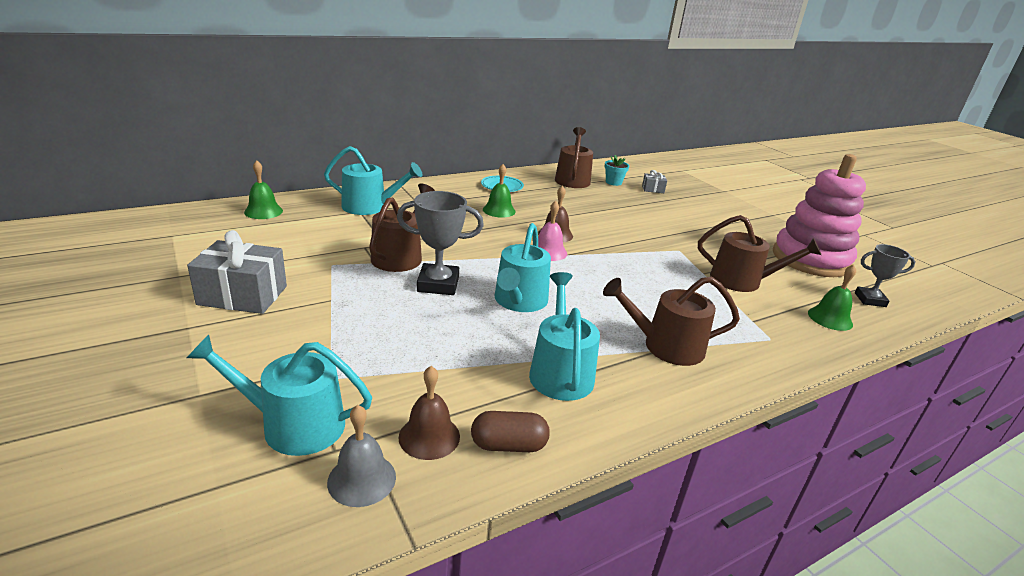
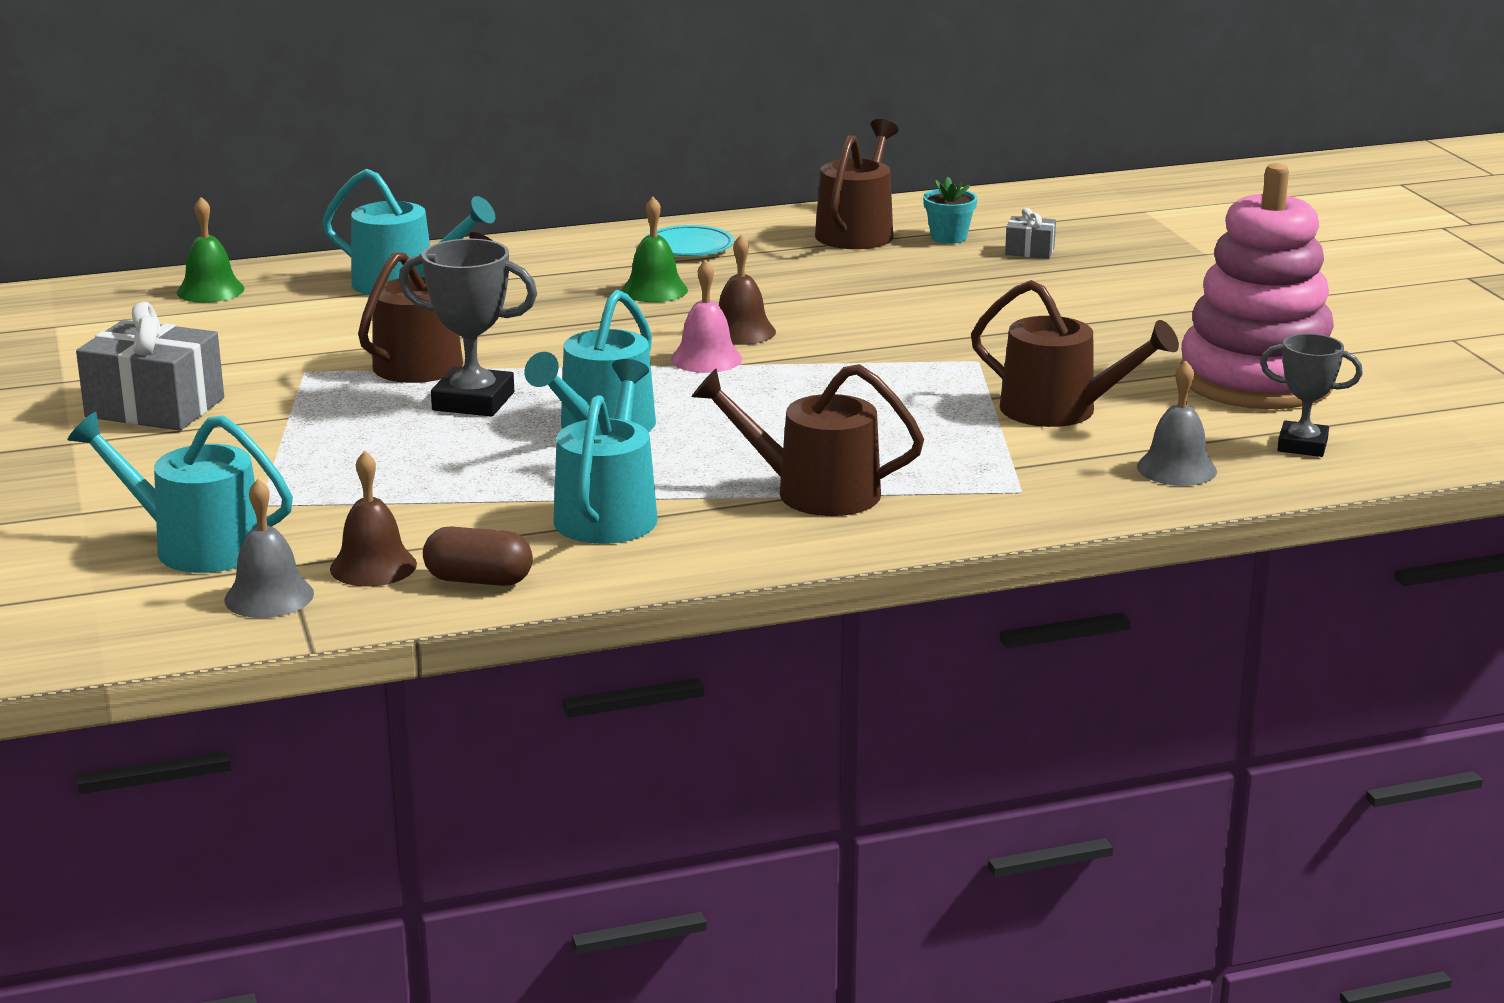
camera: 15 degrees right, 5 degrees down
green bell [808,264,856,331] -> grey bell [1137,361,1217,486]

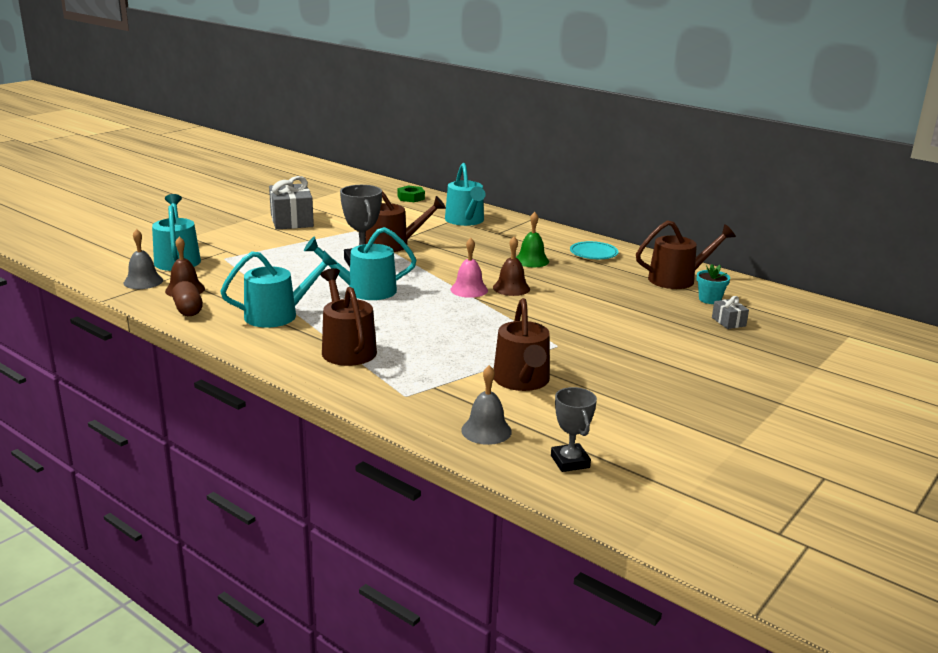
camera: 55 degrees right, 0 degrees up
green bell [177,197,245,303] -> green nut [398,186,425,202]
pink stacking toy [1180,163,1336,409] -> none

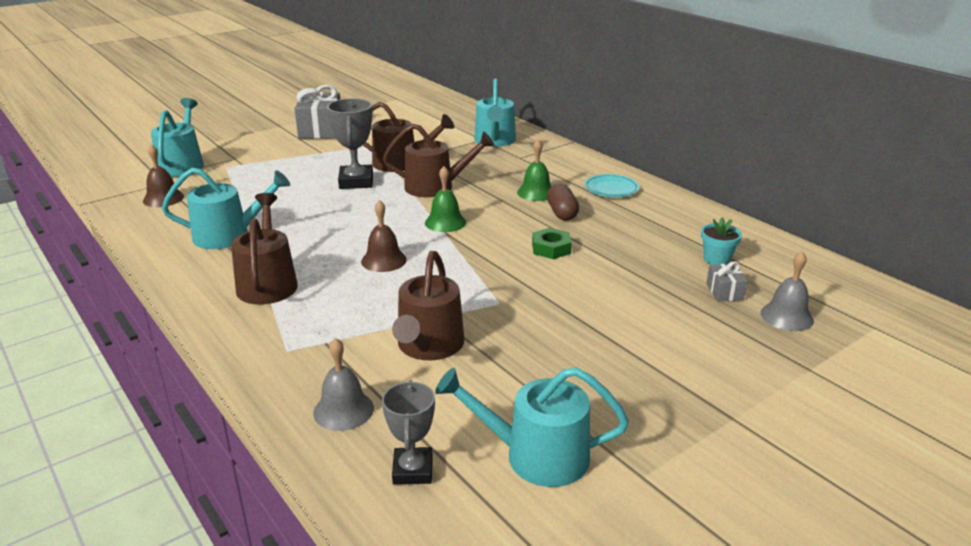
camera: 15 degrees right, 5 degrees up
grey bell [123,229,163,289] -> grey bell moved to [761,251,814,331]
brown capsule [172,281,203,316] -> brown capsule moved to [547,184,579,221]
turquoise watering can [304,227,416,300] -> turquoise watering can moved to [435,367,629,487]
green nut [398,186,425,202] -> green nut moved to [532,228,572,259]
pink bell [450,238,488,298] -> green bell [425,166,466,232]
brown bell [493,237,530,296] -> brown bell moved to [361,200,407,272]
brown watering can [636,220,736,289] -> brown watering can moved to [383,124,495,197]

